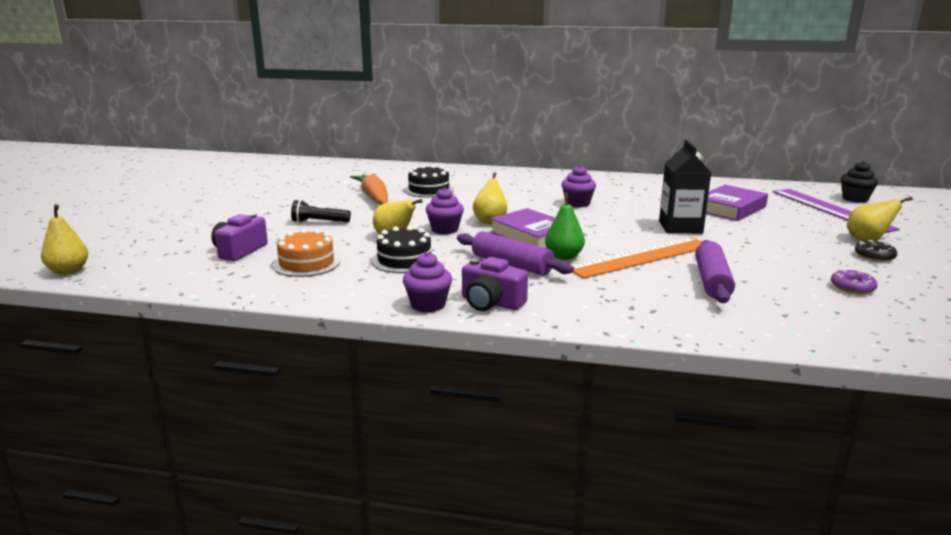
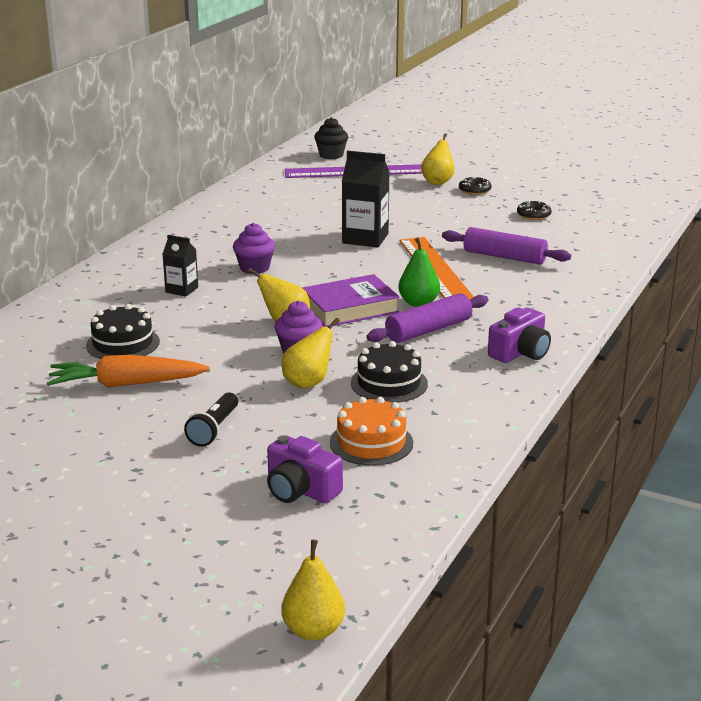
camera: 75 degrees left, 5 degrees up
purple cupcake [403,252,452,313] -> none
purple book [706,185,768,221] -> none
purple donut [831,269,878,294] -> black donut [517,200,552,220]
none -> black carton [163,235,198,297]

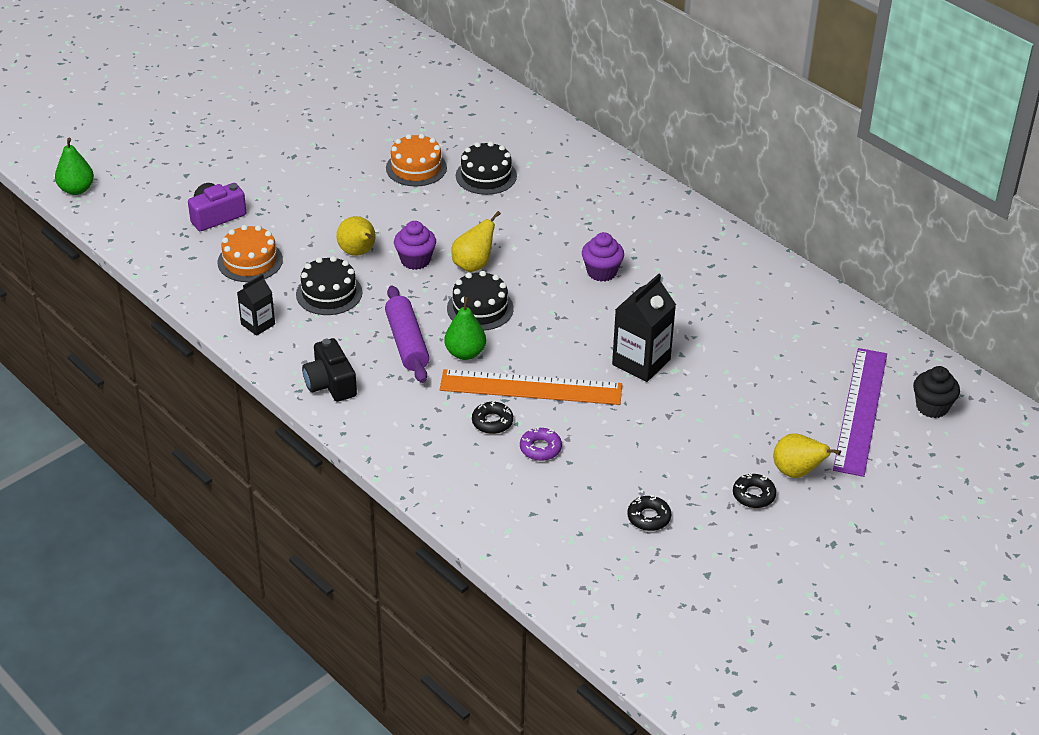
camera: 110 degrees right, 15 degrees up
orange carrot [47,355,210,388] -> orange cake [386,134,447,186]
black carton [163,235,198,297] -> black carton moved to [237,274,275,336]
black flashlight [184,392,238,447] -> none
yellow pear [281,539,345,641] -> green pear [55,138,94,195]
purple book [302,274,400,327] -> black cake [447,271,514,331]
purple rolling pin [442,227,571,265] -> purple donut [520,427,562,461]
purple camera [488,307,551,363] -> black camera [302,338,357,402]
none -> black donut [472,401,513,434]

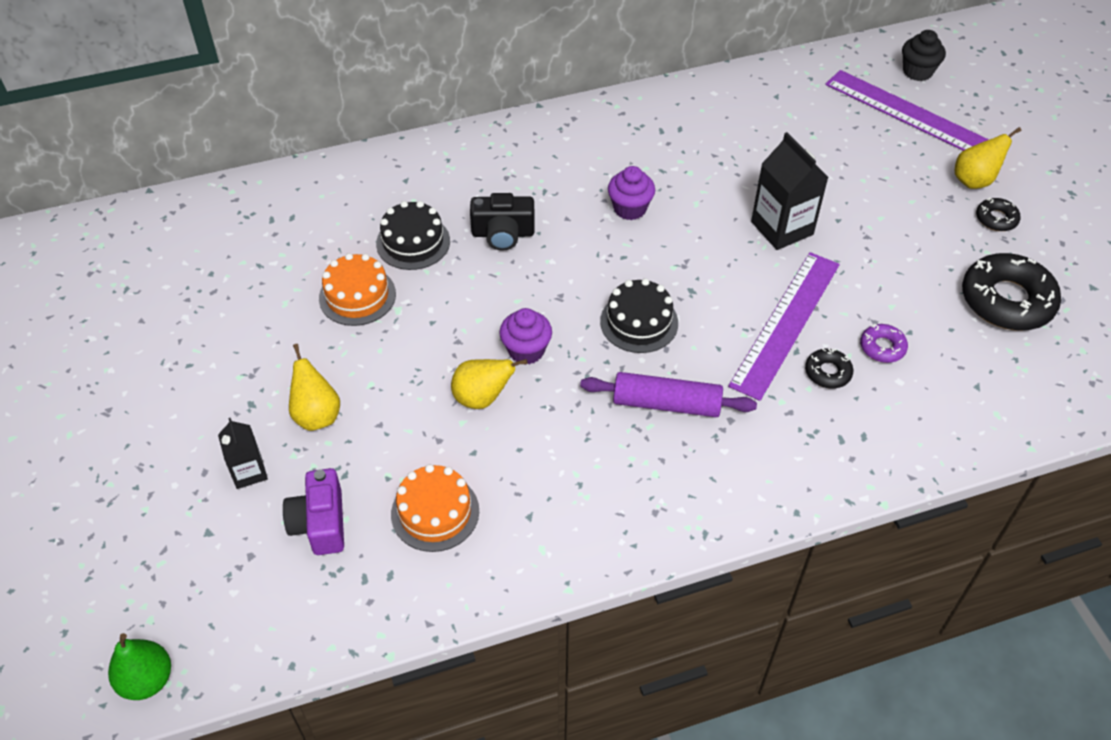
camera: 65 degrees left, 10 degrees up
black carton [237,274,275,336] -> black carton moved to [218,418,268,489]
black cake [296,256,362,315] -> none
black camera [302,338,357,402] -> black camera moved to [470,193,535,251]
orange ruler [440,369,622,405] -> purple ruler [728,252,840,401]
green pear [444,297,486,360] -> none
yellow pear [451,211,501,272] -> yellow pear moved to [289,344,340,431]
black donut [627,495,671,531] -> black donut [962,253,1061,331], size x2.09

